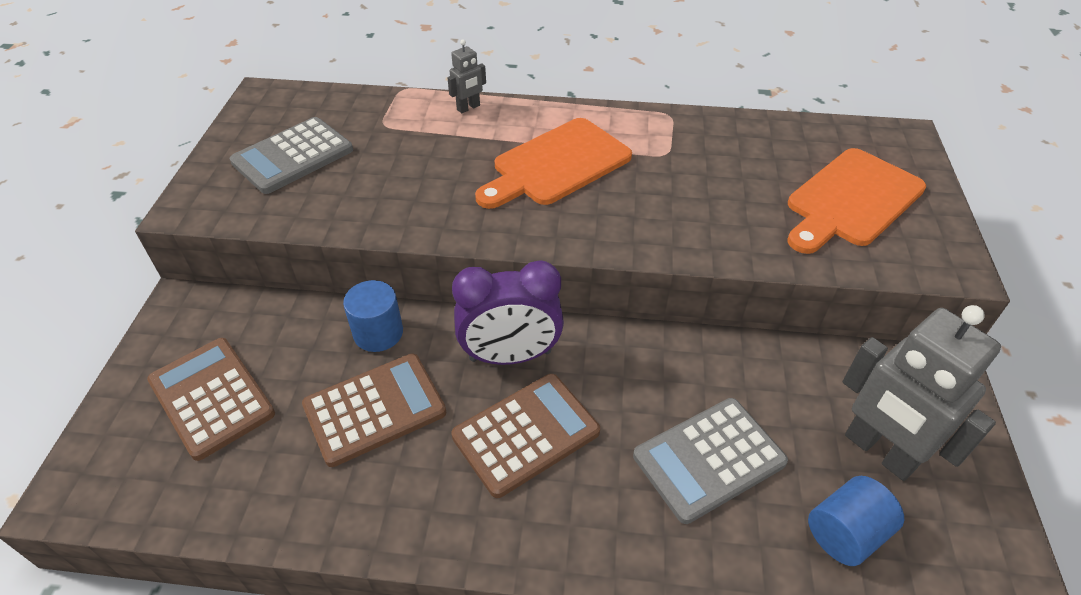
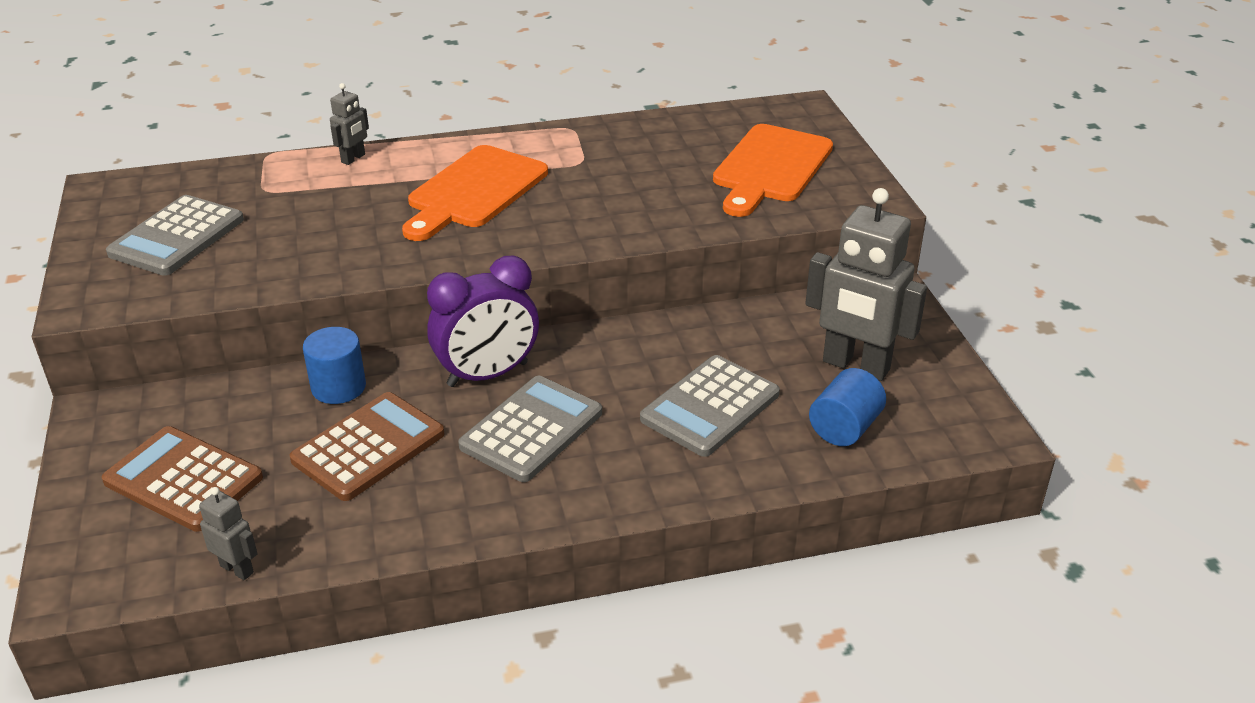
camera: 20 degrees left, 10 degrees down
brown calculator [451,374,600,498] -> grey calculator [458,376,602,482]
none -> grey robot [199,487,258,580]

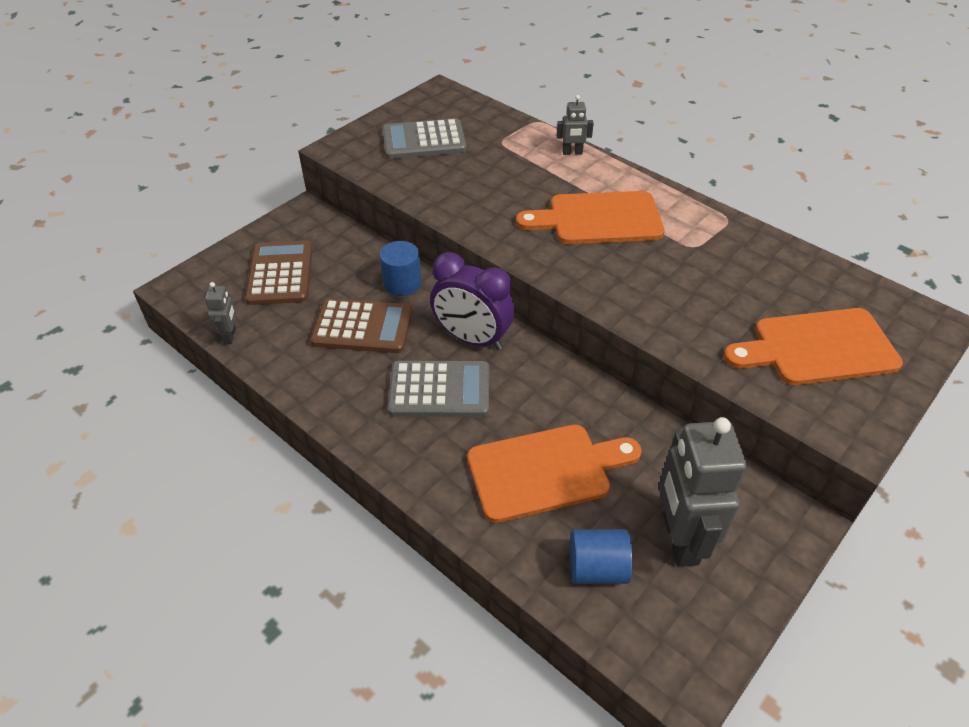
camera: 55 degrees right, 10 degrees up
grey calculator [640,355,780,457] -> orange cutting board [467,425,642,523]

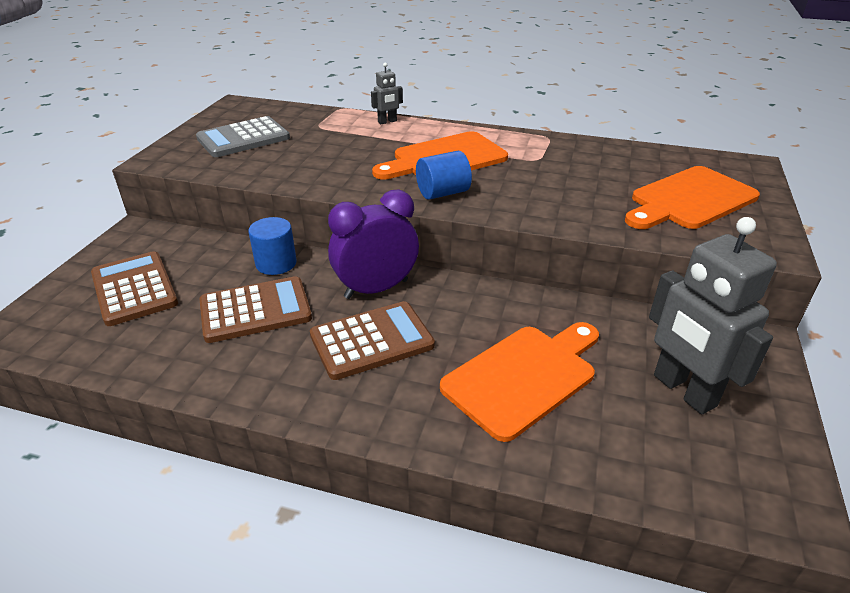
camera: 25 degrees left, 10 degrees down
grey robot [205,282,237,344] -> none
grey calculator [387,361,489,417] -> brown calculator [310,301,435,380]
purple clock [430,252,515,350] -> purple clock turned 150 degrees clockwise [328,190,419,299]
blue cylinder [570,529,633,584] -> blue cylinder moved to [416,151,472,200]

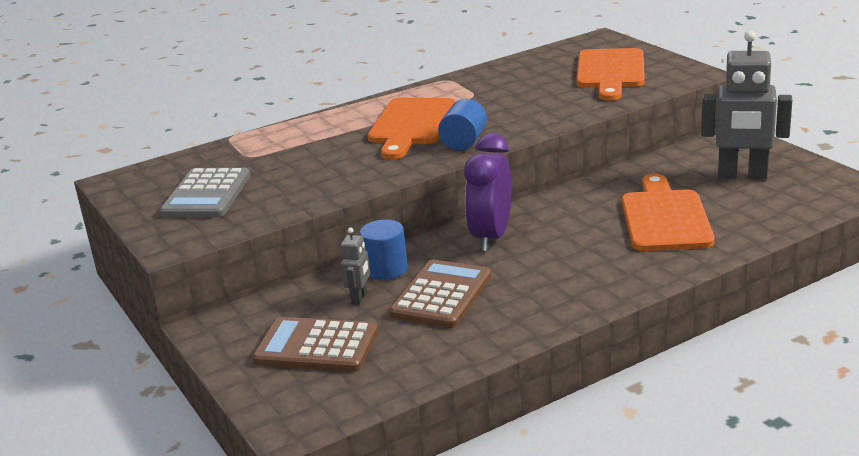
camera: 45 degrees left, 10 degrees down
brown calculator [310,301,435,380] -> none
grey robot [371,62,403,124] -> grey robot moved to [341,228,370,305]

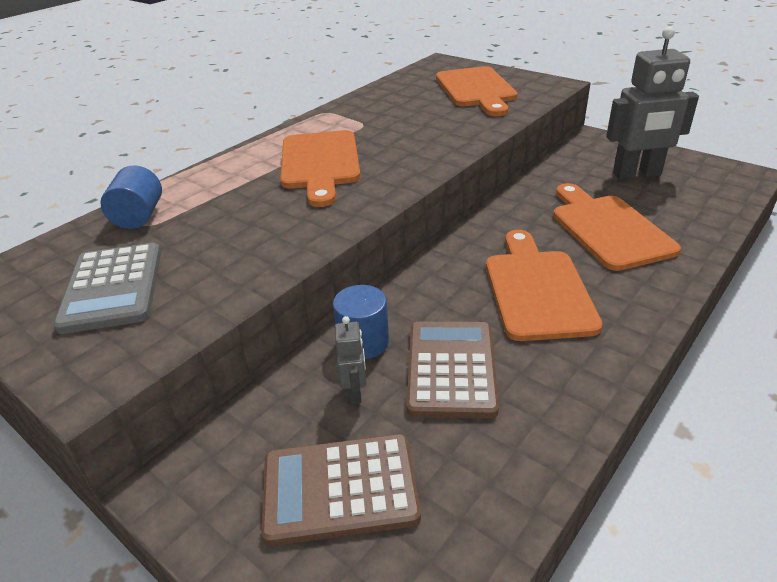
camera: 20 degrees left, 10 degrees up
blue cylinder [438,99,487,151] -> blue cylinder moved to [100,165,162,229]
purple clock [464,133,512,251] -> none
none -> orange cutting board [486,230,603,341]

